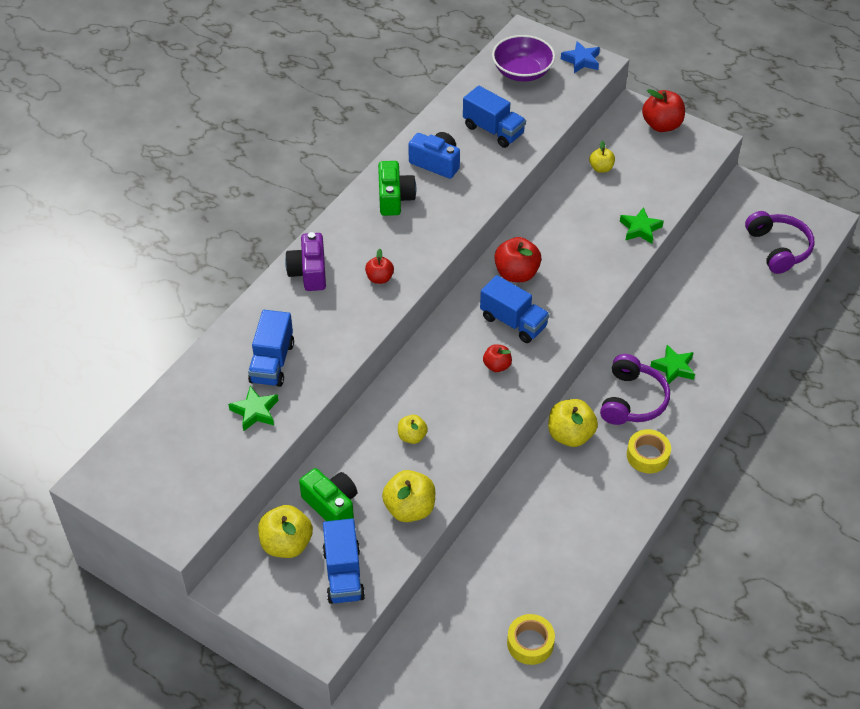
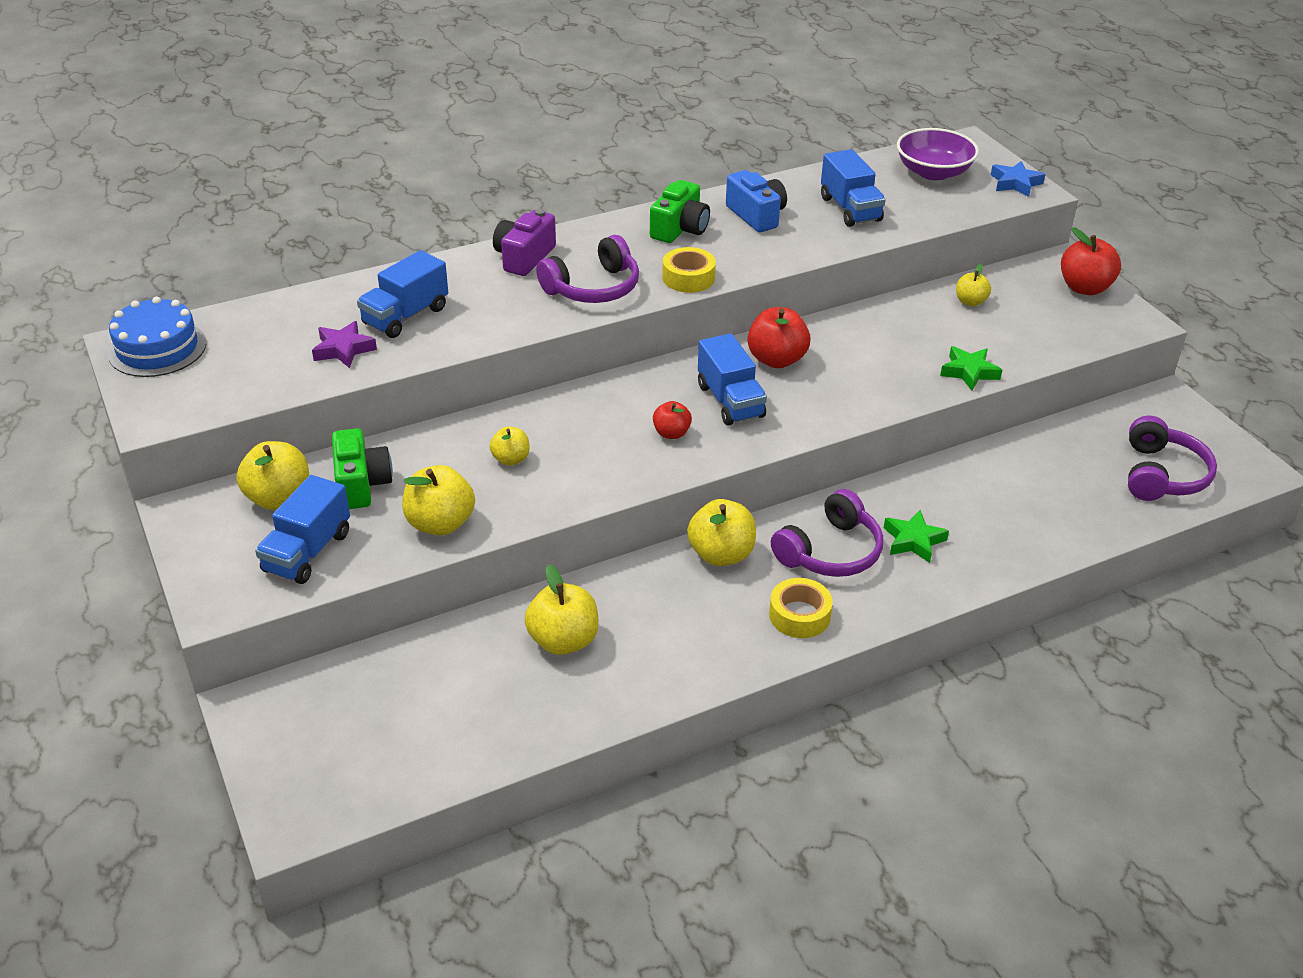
camera: 30 degrees right, 10 degrees down
green star [228,386,278,432] -> purple star [312,321,377,368]
red apple [365,249,394,284] -> purple headphones [536,235,639,303]
yellow tape [507,614,555,665] -> yellow tape moved to [662,247,716,293]
none -> blue cake [108,297,206,377]
none -> yellow apple [525,564,598,655]

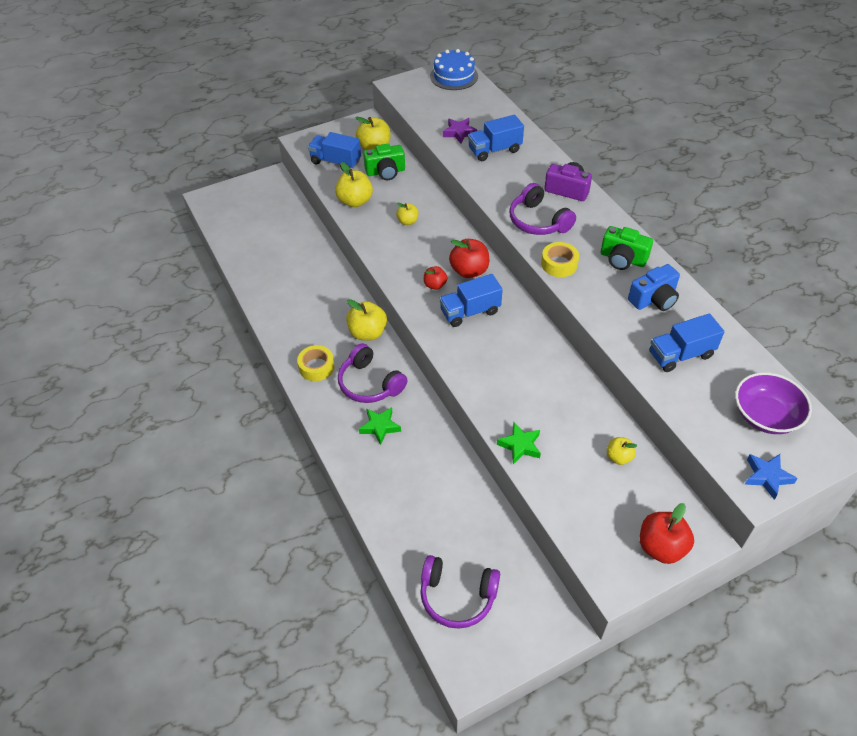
camera: 90 degrees right, 10 degrees up
blue truck [357,250,448,338] -> blue truck turned 60 degrees counterclockwise [468,115,524,161]
yellow apple [525,564,598,655] -> none
red apple [748,307,811,368] -> red apple moved to [449,239,489,278]

